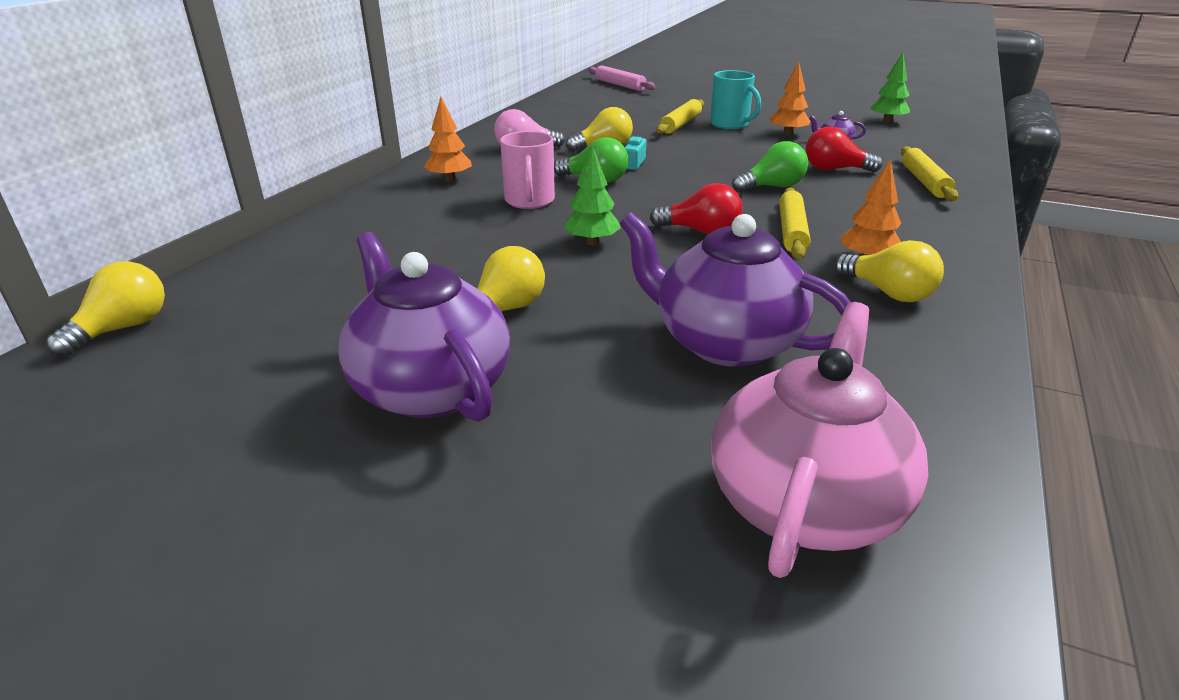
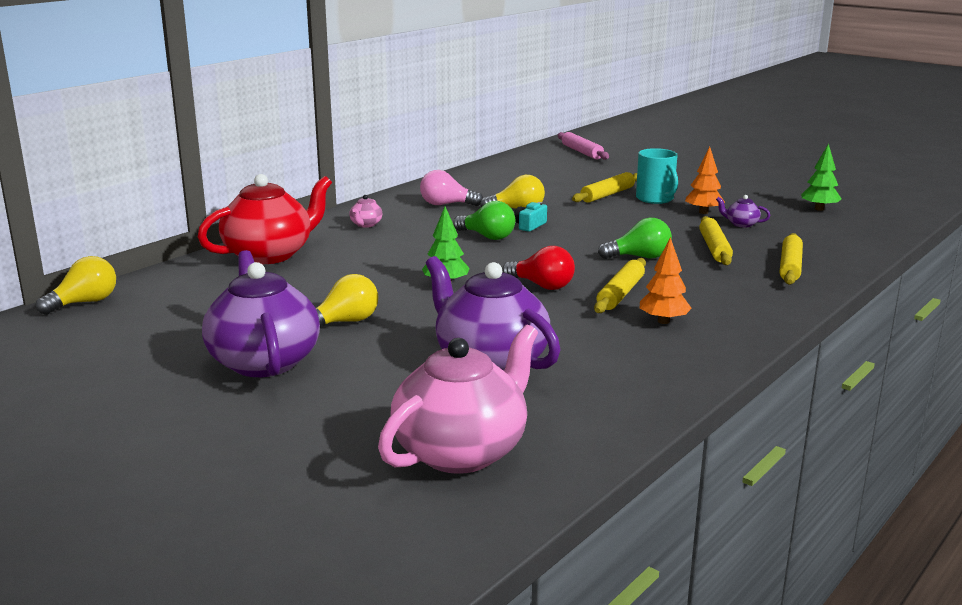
camera: 15 degrees right, 10 degrees down
orange tree [424,97,472,182] -> pink teapot [349,195,382,228]
pink mug [500,131,555,209] -> none
red light bulb [806,127,883,172] -> yellow rolling pin [699,216,733,265]
yellow light bulb [834,240,944,302] -> none
none -> red teapot [198,174,332,264]

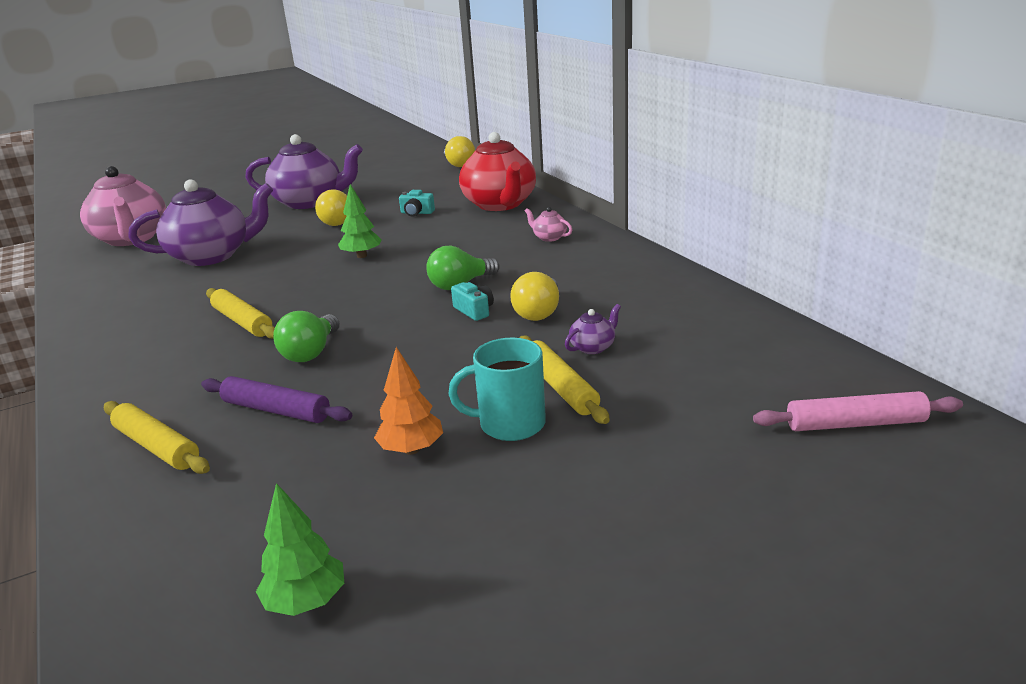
camera: 115 degrees right, 5 degrees up
pink light bulb [420,170,483,206] -> none
red light bulb [502,246,575,290] -> none
orange tree [640,237,692,324] -> none
yellow rolling pin [699,216,733,265] -> purple rolling pin [201,376,352,423]
purple teapot [716,195,770,228] -> purple teapot moved to [565,304,621,354]
none -> turquoise camera [399,190,435,217]

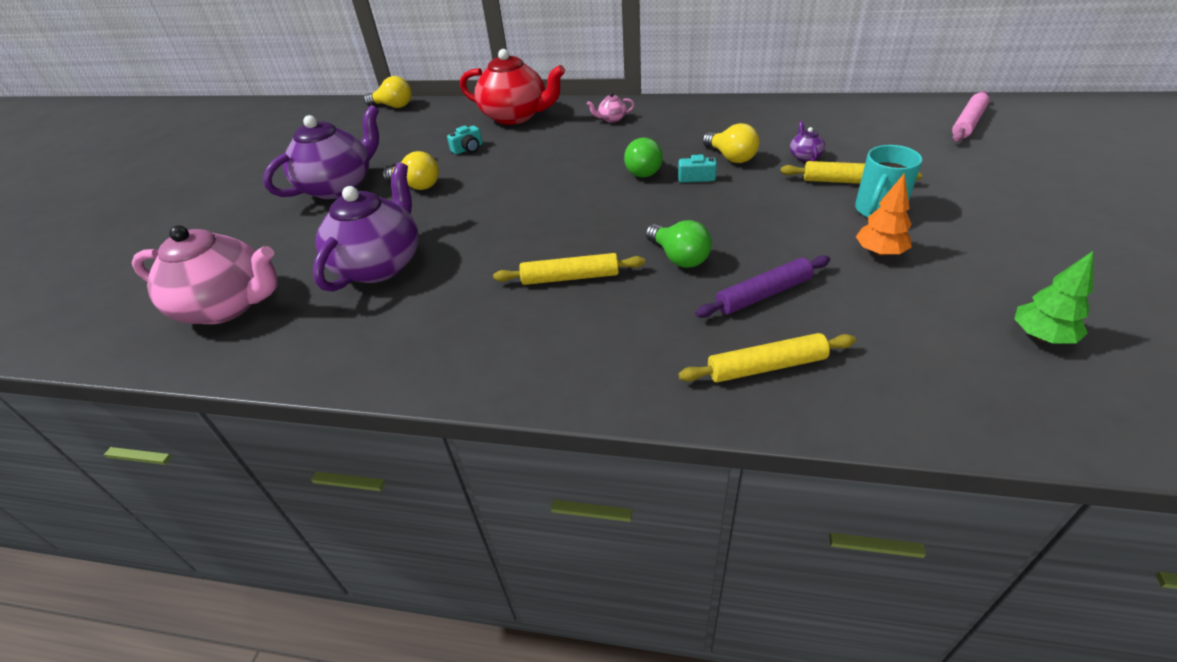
camera: 50 degrees left, 15 degrees up
green tree [338,184,382,258] -> none

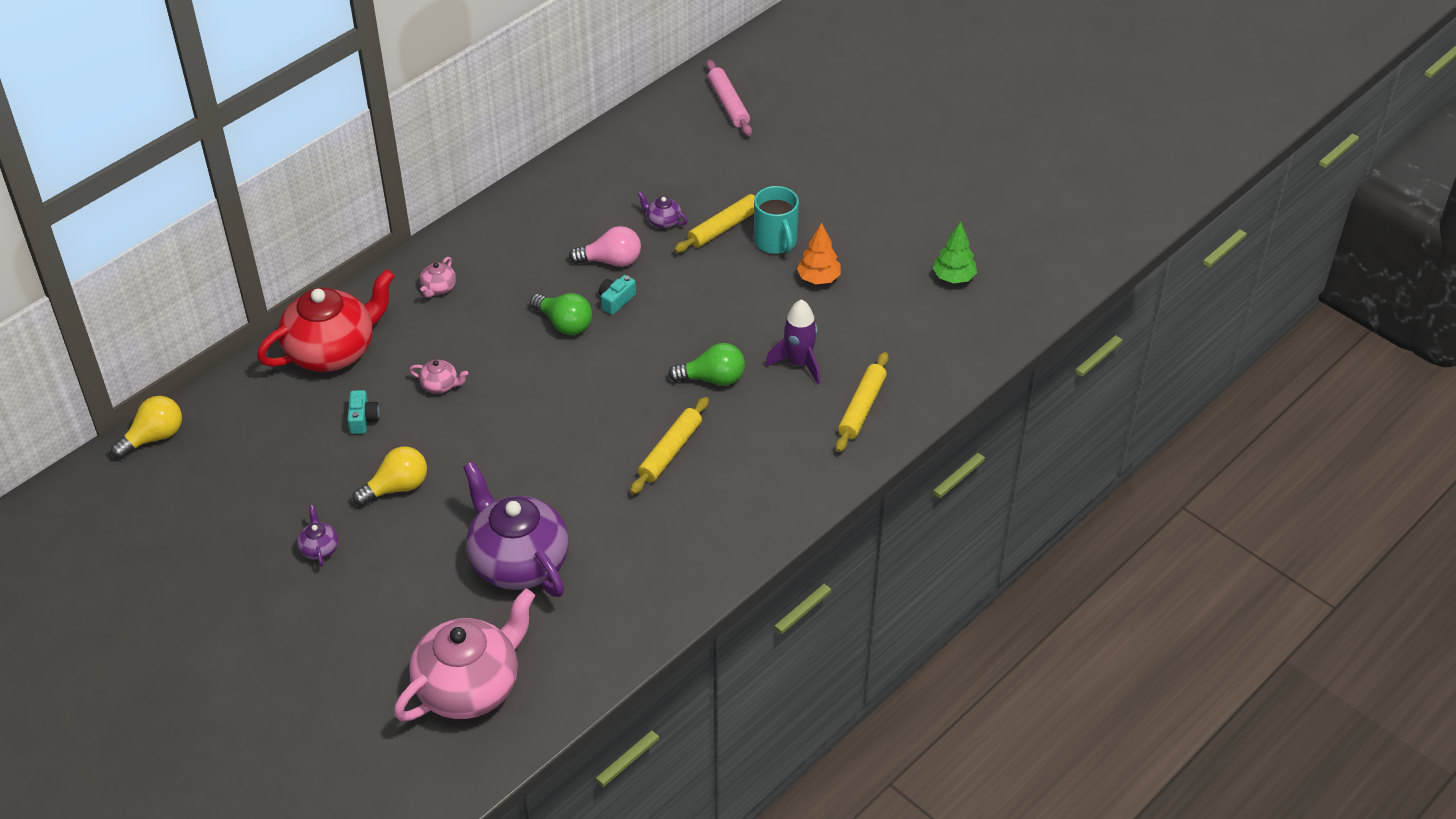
camera: 60 degrees left, 5 degrees up
purple teapot [263,105,379,199] -> purple teapot [297,505,338,566], size x0.40
purple rolling pin [695,255,830,318] -> purple rocket [765,299,820,384]
yellow light bulb [702,123,759,163] -> pink light bulb [569,226,641,267]
none -> pink teapot [409,360,468,394]

